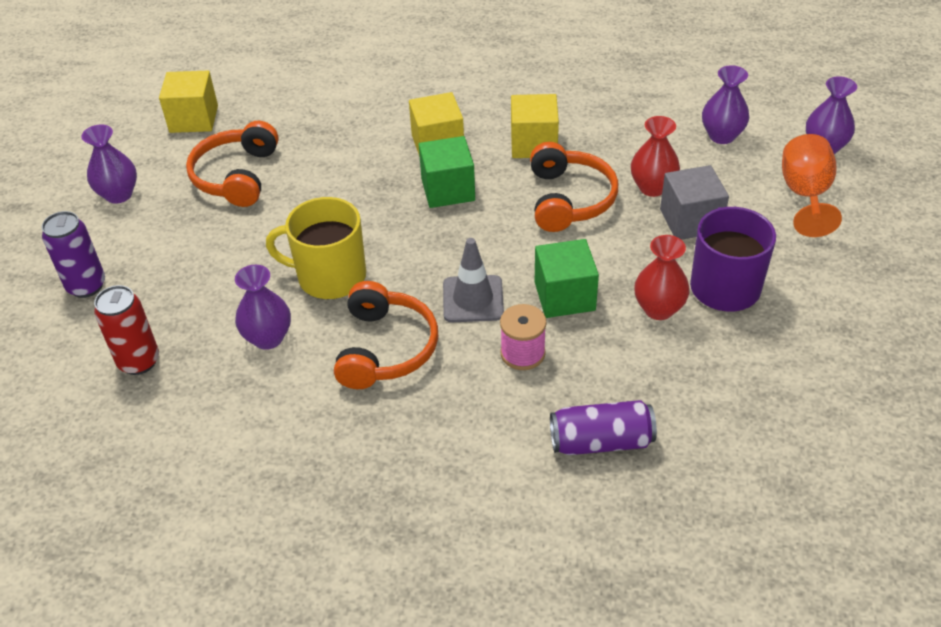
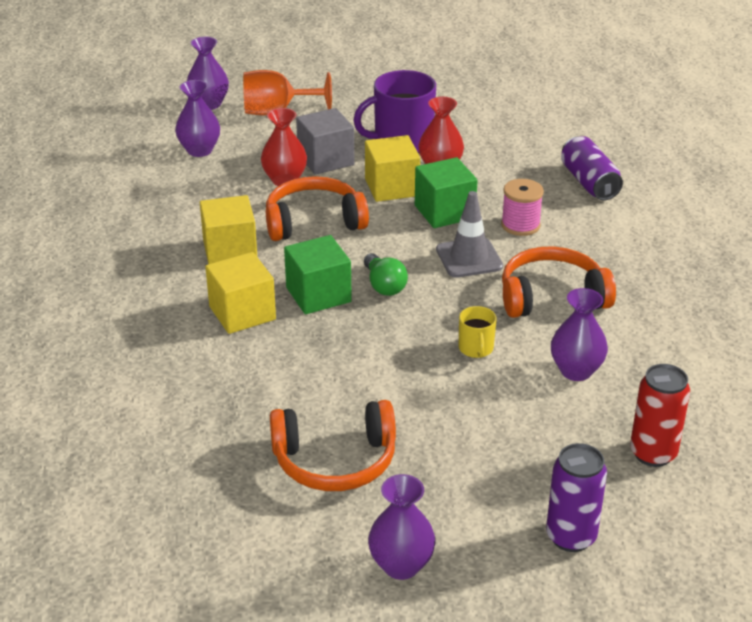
camera: 105 degrees left, 10 degrees down
yellow cube [159,71,218,133] -> yellow cube moved to [365,135,420,202]
yellow mug [266,197,366,299] -> yellow mug [459,306,497,358], size x0.48
none -> green light bulb [364,253,408,296]

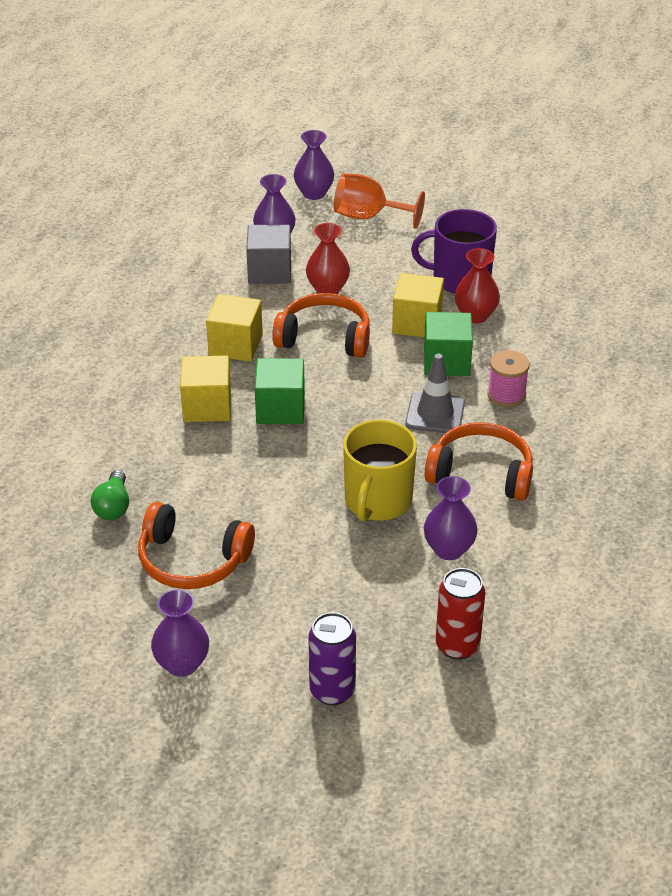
camera: 25 degrees right, 5 degrees up
grey cube [296,108,354,175] -> grey cube moved to [246,225,291,284]
green light bulb [364,253,408,296] -> green light bulb moved to [91,470,129,520]
yellow mug [459,306,497,358] -> yellow mug [343,420,417,522], size x2.07
purple can [561,136,623,200] -> none

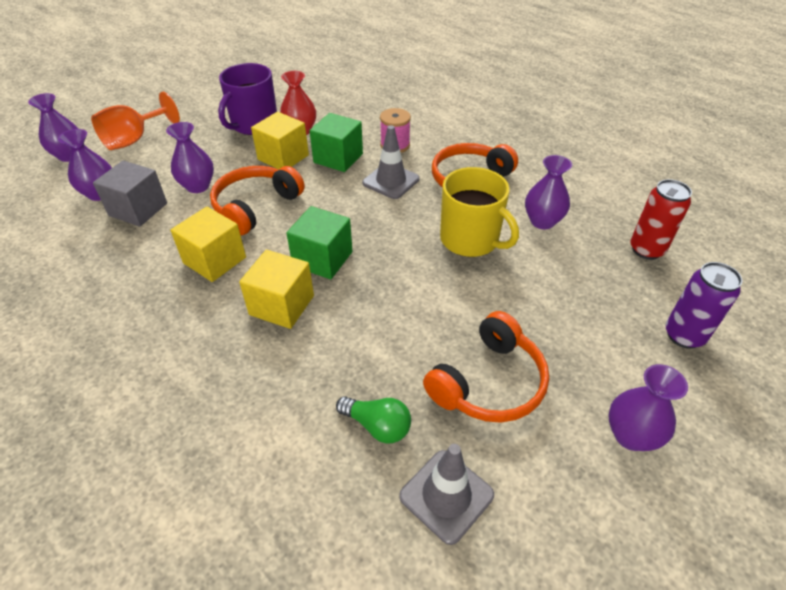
camera: 65 degrees left, 5 degrees up
red vase [306,223,350,294] -> purple vase [166,122,214,193]
none -> grey traffic cone [399,444,494,545]

